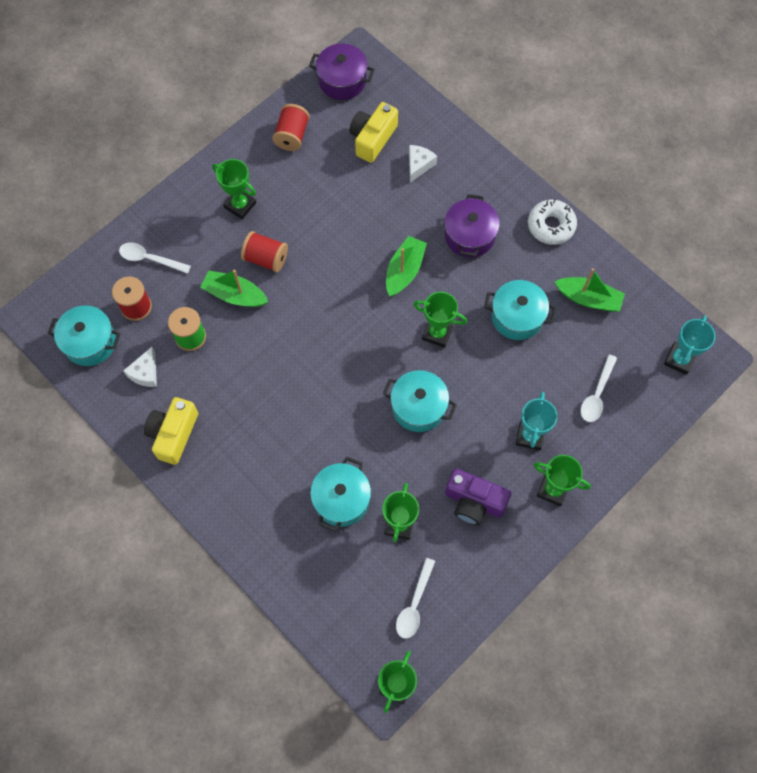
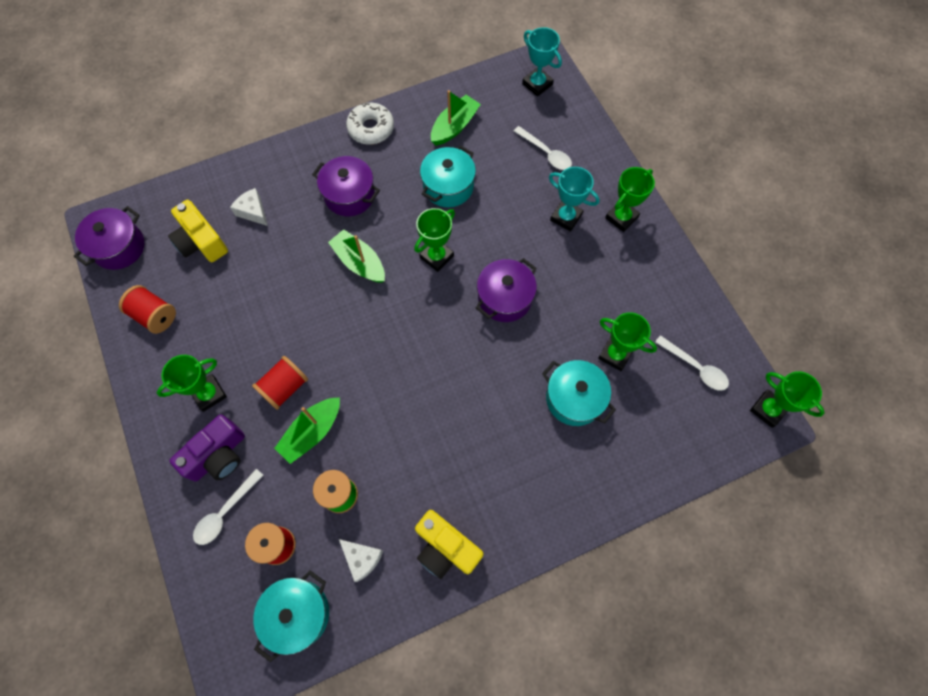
camera: 70 degrees left, 0 degrees up
turquoise pot [383,370,457,432] -> purple pot [476,258,537,322]
purple camera [445,469,511,525] -> purple camera moved to [169,415,245,482]

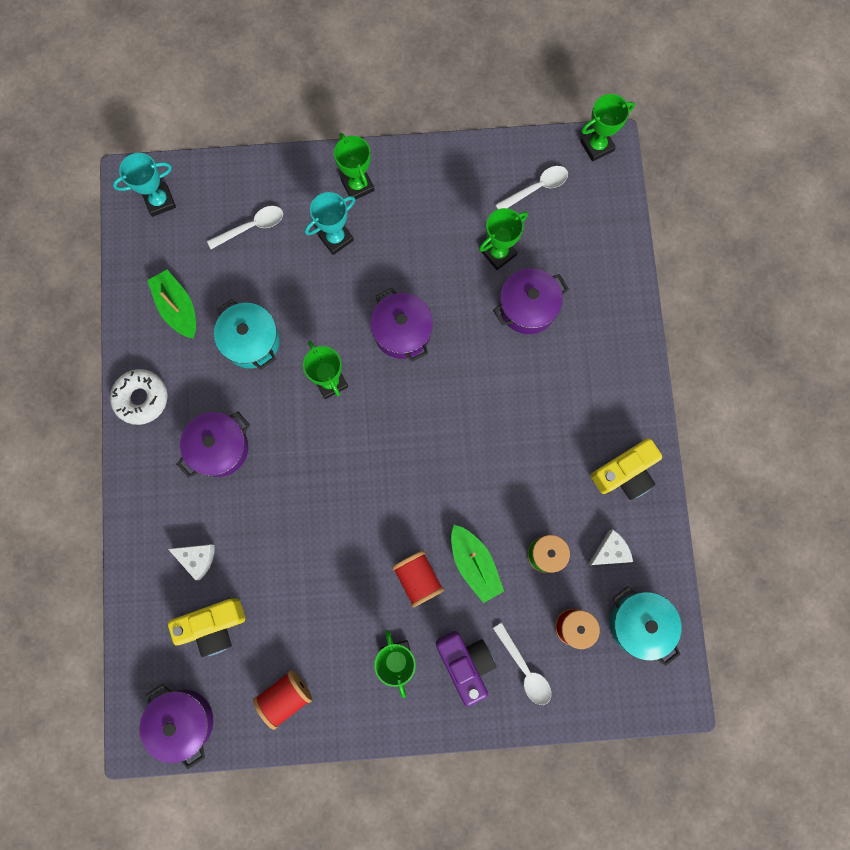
camera: 70 degrees left, 10 degrees up
white cheese [230,188,268,226] -> white cheese turned 135 degrees counterclockwise [168,544,215,580]
green boat [328,229,385,283] -> none
turquoise pot [542,360,616,426] -> purple pot [493,268,569,334]

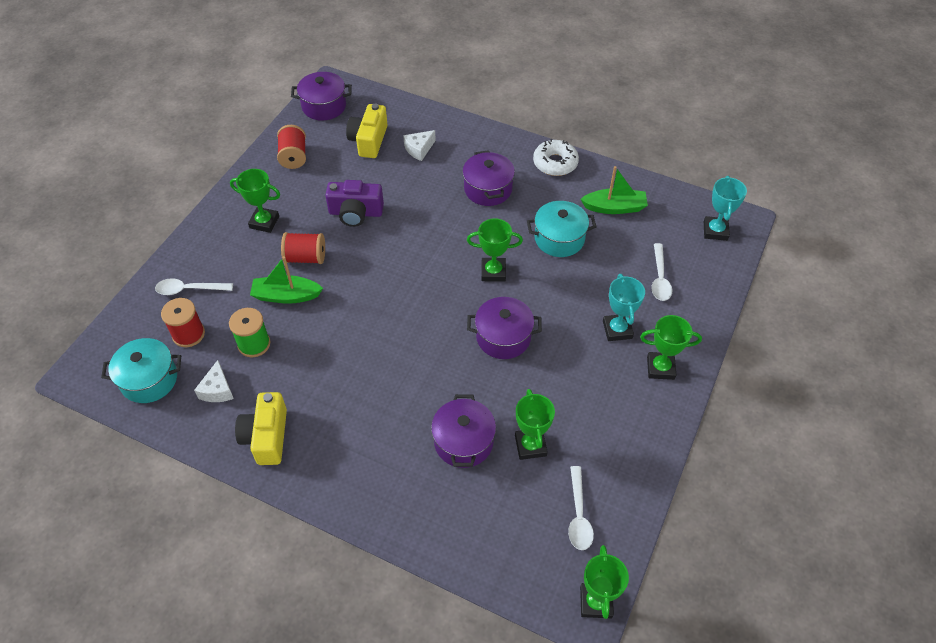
camera: 120 degrees right, 25 degrees down
purple camera [436,631,496,707] -> purple camera moved to [325,180,384,227]

